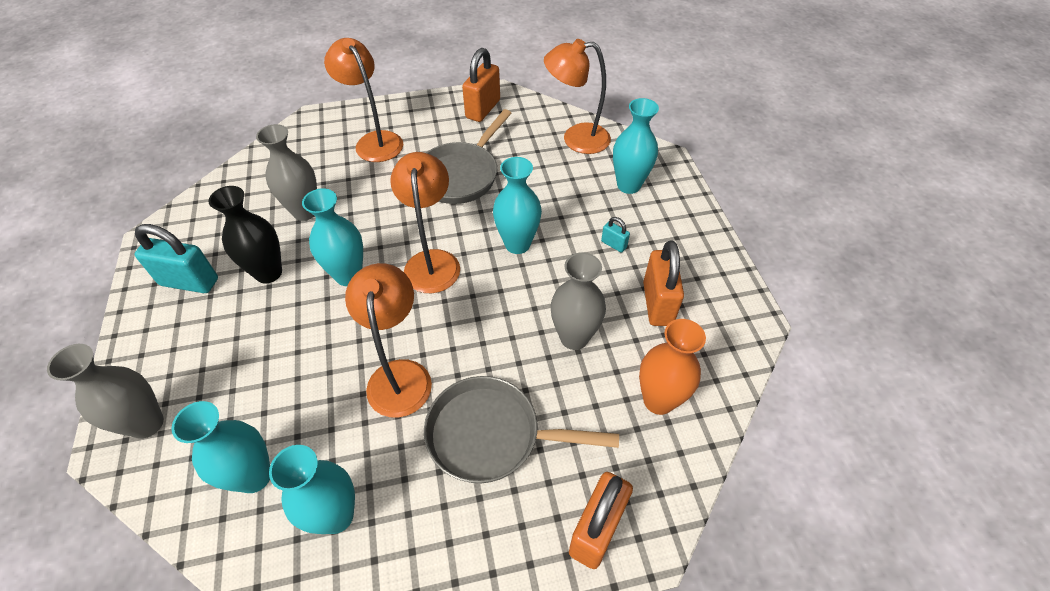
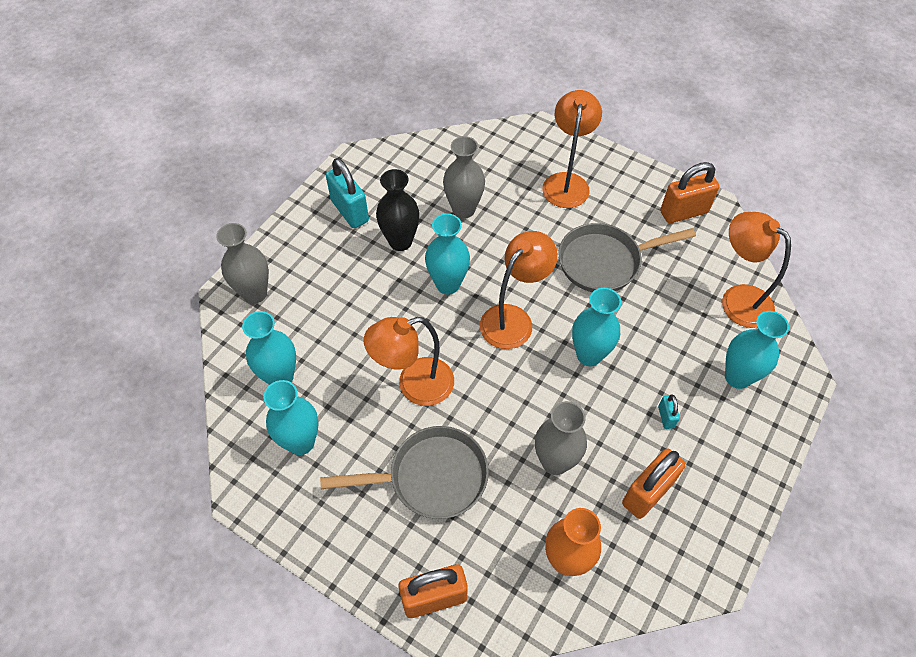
camera: 45 degrees right, 5 degrees up
orange lamp [345,263,432,418] -> orange lamp turned 150 degrees counterclockwise [364,317,454,406]
grey pan [424,376,619,483] -> grey pan turned 120 degrees clockwise [320,426,489,519]

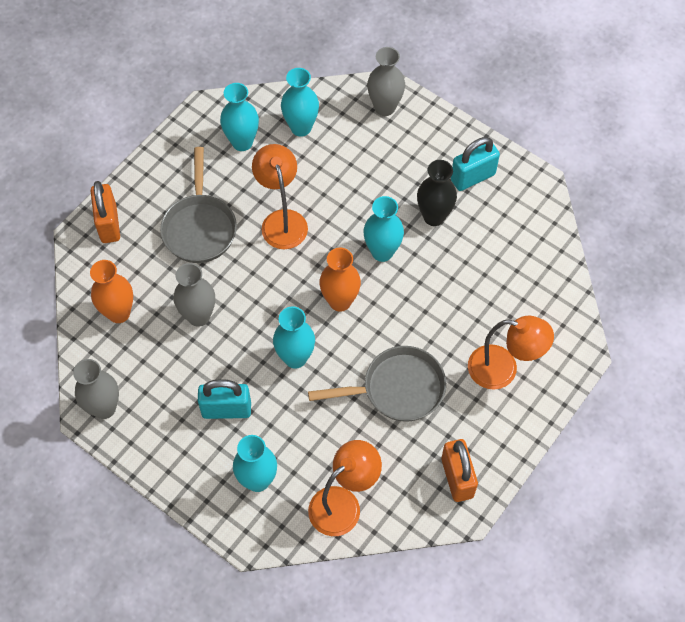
camera: 95 degrees right, 5 degrees up
grey vase [443,136,485,219] -> grey vase moved to [73,359,119,419]
orange lamp [480,231,558,349] -> orange vase [319,248,361,312]
grey pan [558,223,696,292] -> grey pan turned 90 degrees clockwise [308,346,446,422]
orange padlock [622,449,686,519] -> none
turquoise padlock [658,394,680,429] -> turquoise padlock [198,379,251,419], size x2.08

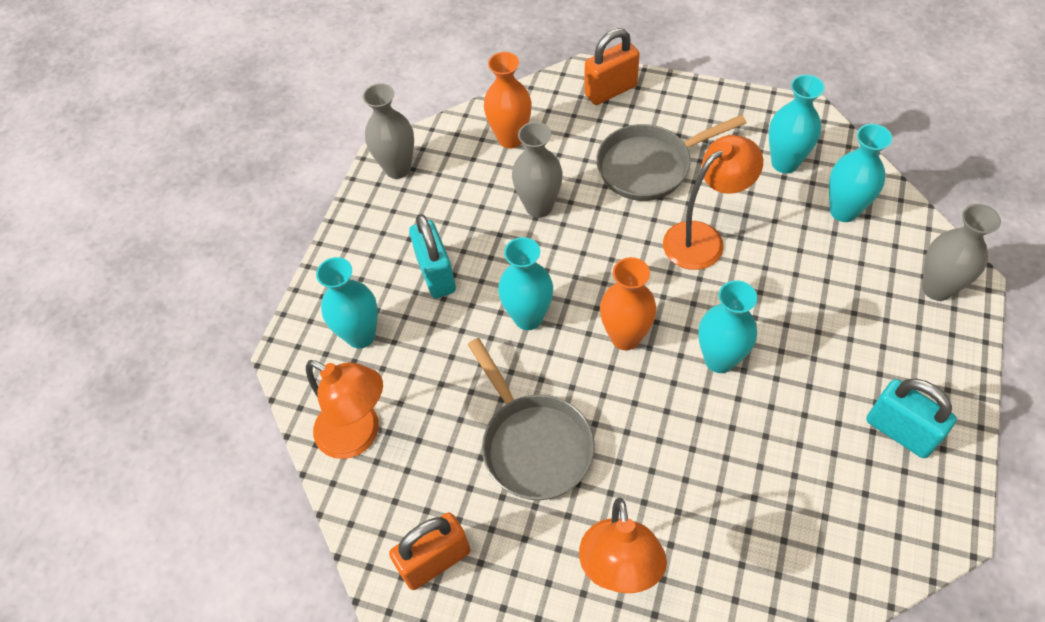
camera: 75 degrees right, 5 degrees down
black vase [417,160,457,226] -> none

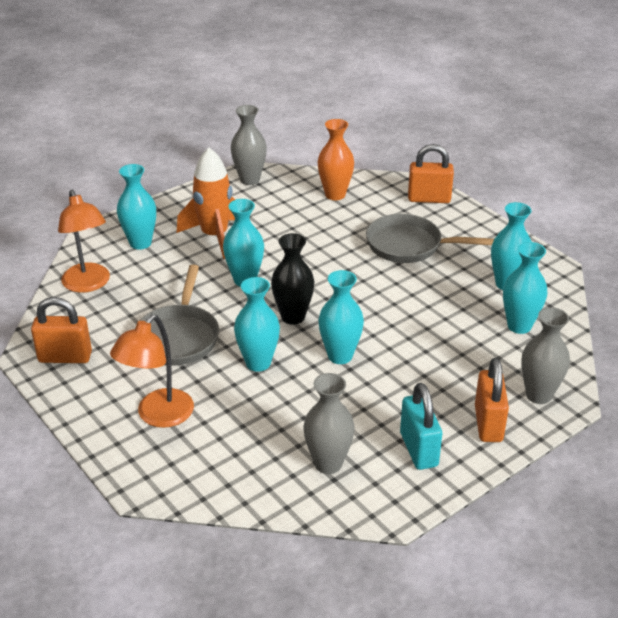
camera: 30 degrees right, 20 degrees down
turquoise padlock [409,214,456,298] -> orange rocket [177,147,235,259]
grey vase [512,122,563,218] -> grey vase moved to [304,373,355,474]
orange vase [600,257,657,350] -> black vase [271,233,314,325]
orange lamp [663,135,763,270] -> none
none -> turquoise vase [234,277,280,372]
none -> orange padlock [475,358,509,442]

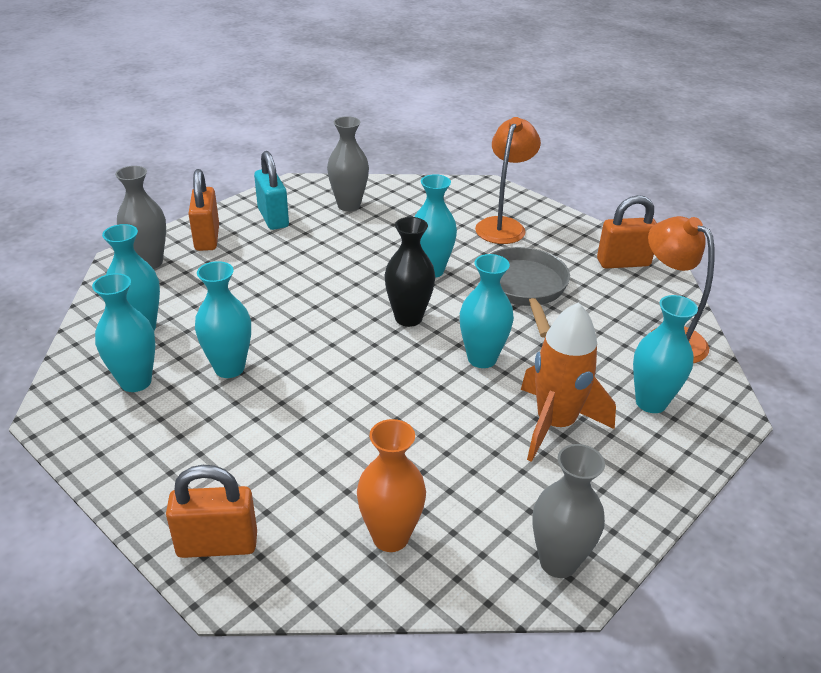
camera: 170 degrees right, 0 degrees up
turquoise vase [319,270,364,364] -> turquoise vase moved to [195,261,251,378]
grey pan [366,214,494,263] -> none

